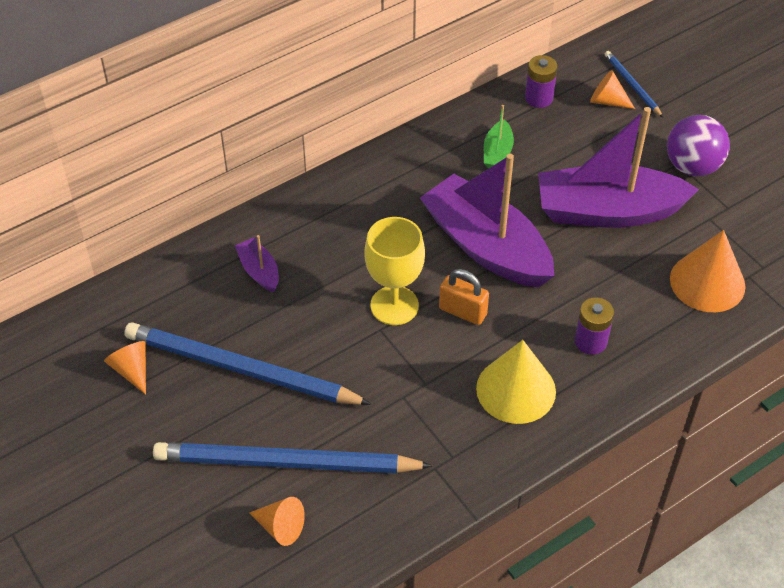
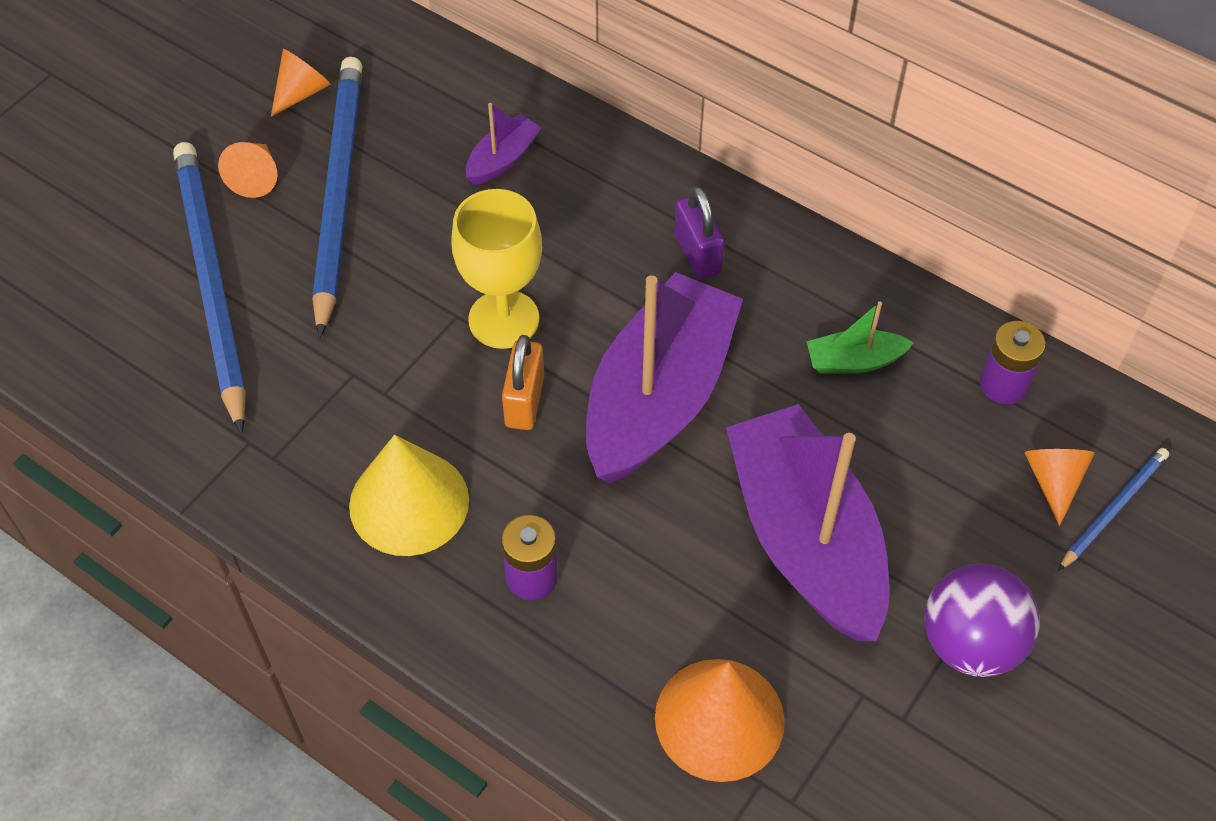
camera: 70 degrees right, 5 degrees up
orange cone [249,497,305,546] -> orange cone moved to [218,142,278,198]
none -> purple padlock [674,186,725,279]

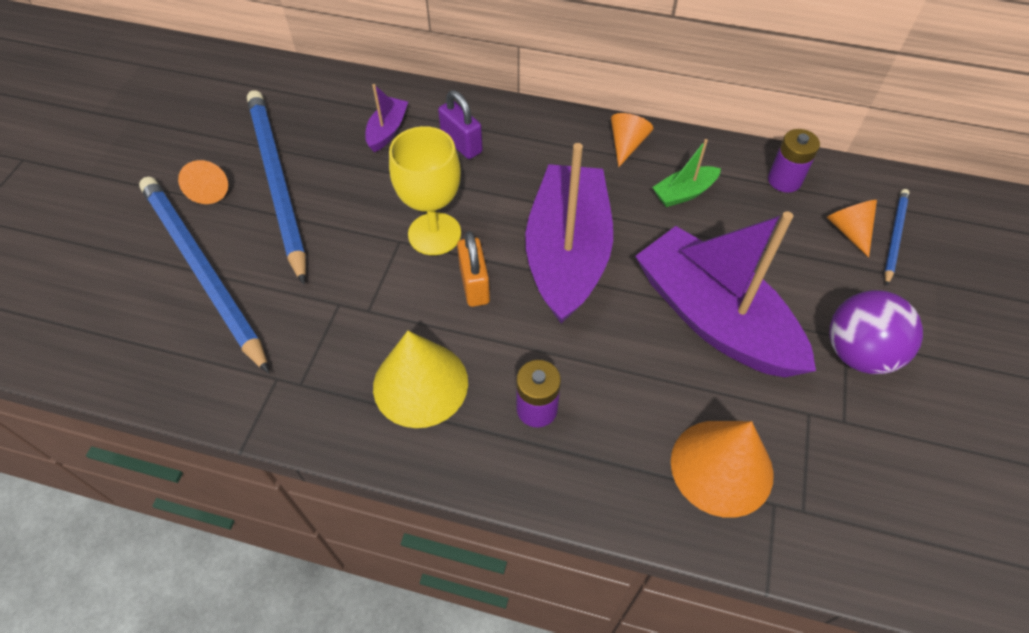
camera: 20 degrees left, 0 degrees up
orange cone [271,49,331,117] -> orange cone moved to [611,113,653,167]
purple padlock [674,186,725,279] -> purple padlock moved to [438,90,483,159]

